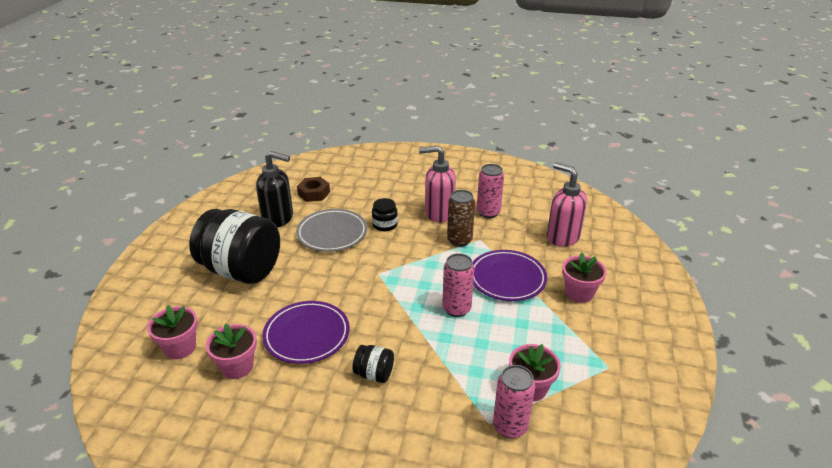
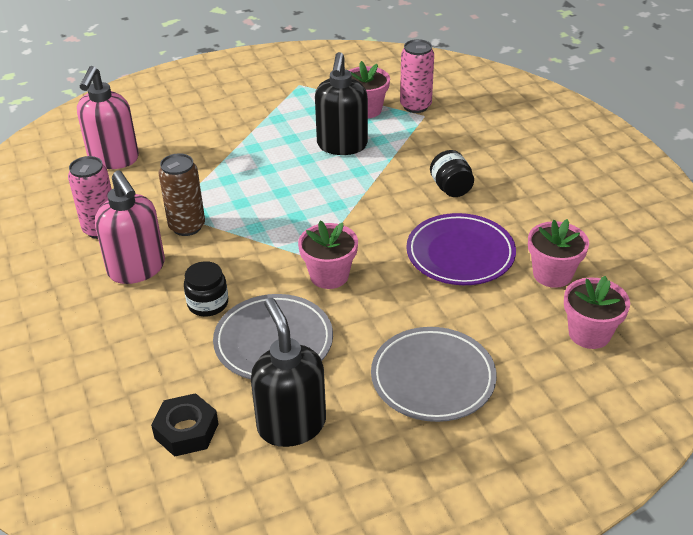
camera: 125 degrees left, 5 degrees up
black jar [189,209,280,284] -> grey plate [371,327,497,422]
brown nut [297,177,330,202] -> black nut [151,393,218,457]
pink can [442,253,474,317] -> none
purple plate [472,250,547,301] -> none
pink flower pot [562,253,607,303] -> pink flower pot moved to [298,221,358,289]
none -> black soap dispenser [315,52,368,155]

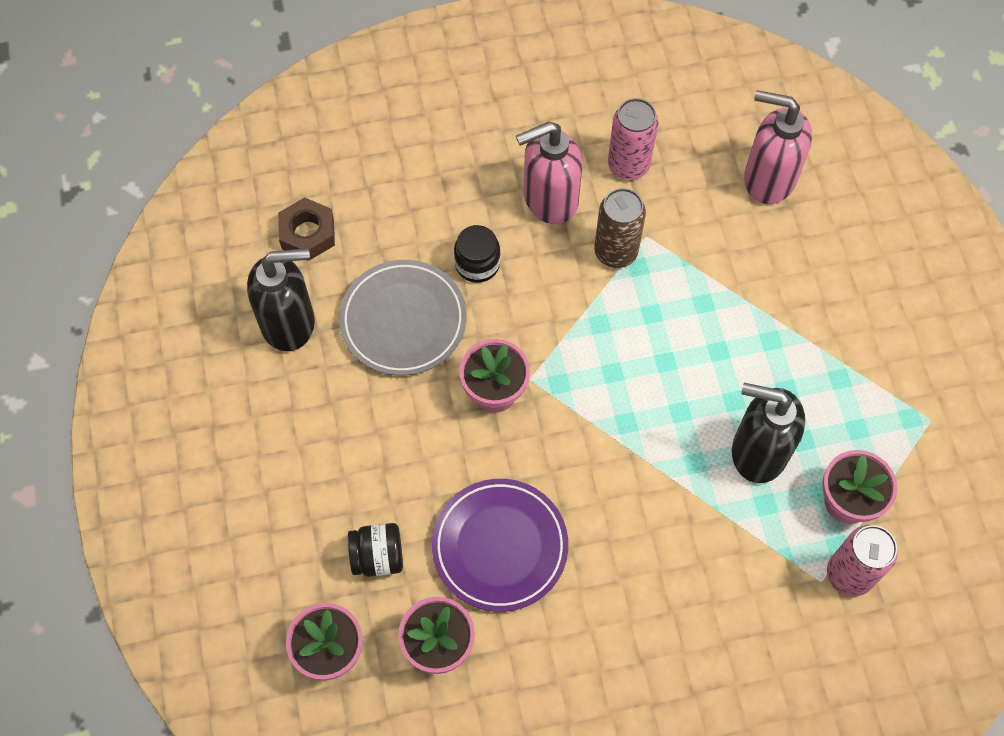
camera: 100 degrees right, 25 degrees up
black nut [151,393,218,457] -> brown nut [278,197,335,261]
grey plate [371,327,497,422] -> none
black jar [430,150,474,197] -> black jar moved to [348,523,403,577]

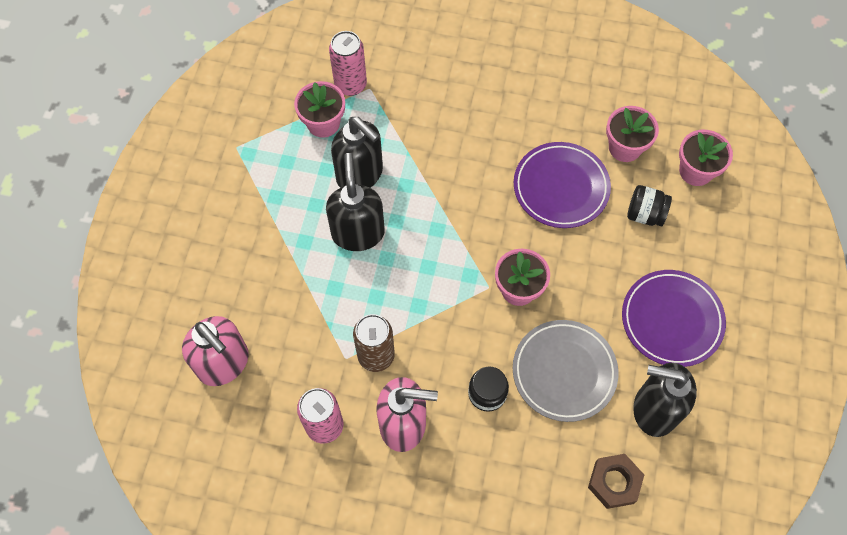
camera: 155 degrees left, 0 degrees up
none -> black soap dispenser [326,153,385,251]
none -> purple plate [622,270,726,367]

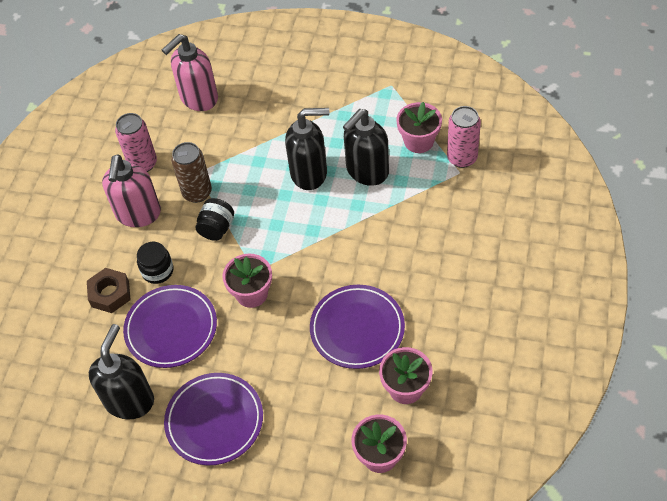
camera: 95 degrees right, 10 degrees down
grey plate [513,320,619,422] -> purple plate [123,285,217,368]
brown nut [588,454,644,509] -> brown nut moved to [87,268,131,313]
black jar [627,185,672,226] -> black jar moved to [195,198,234,241]

